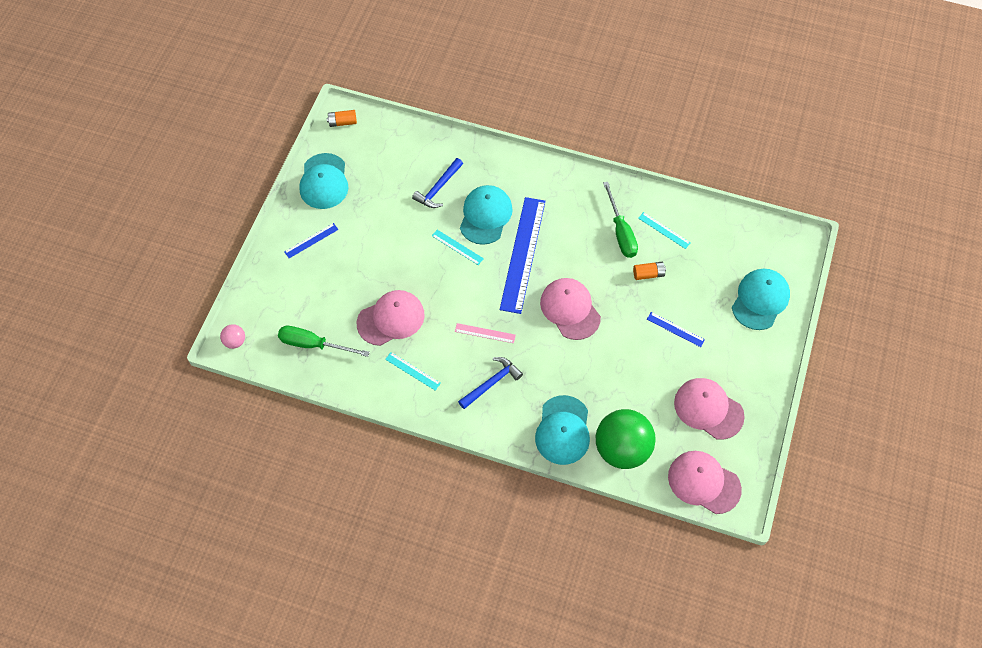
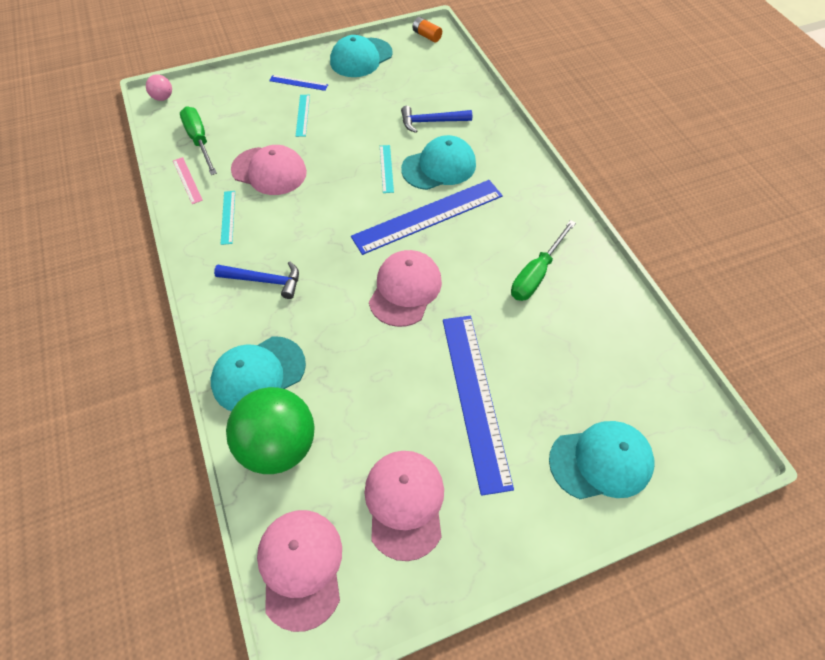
camera: 50 degrees right, 5 degrees down
pink ruler [455,323,516,343] -> pink ruler moved to [173,157,203,204]
orange battery [633,262,666,280] -> none
turquoise ruler [638,212,691,249] -> turquoise ruler moved to [296,95,310,137]
blue ruler [647,312,705,347] -> blue ruler [443,316,514,496], size x2.28

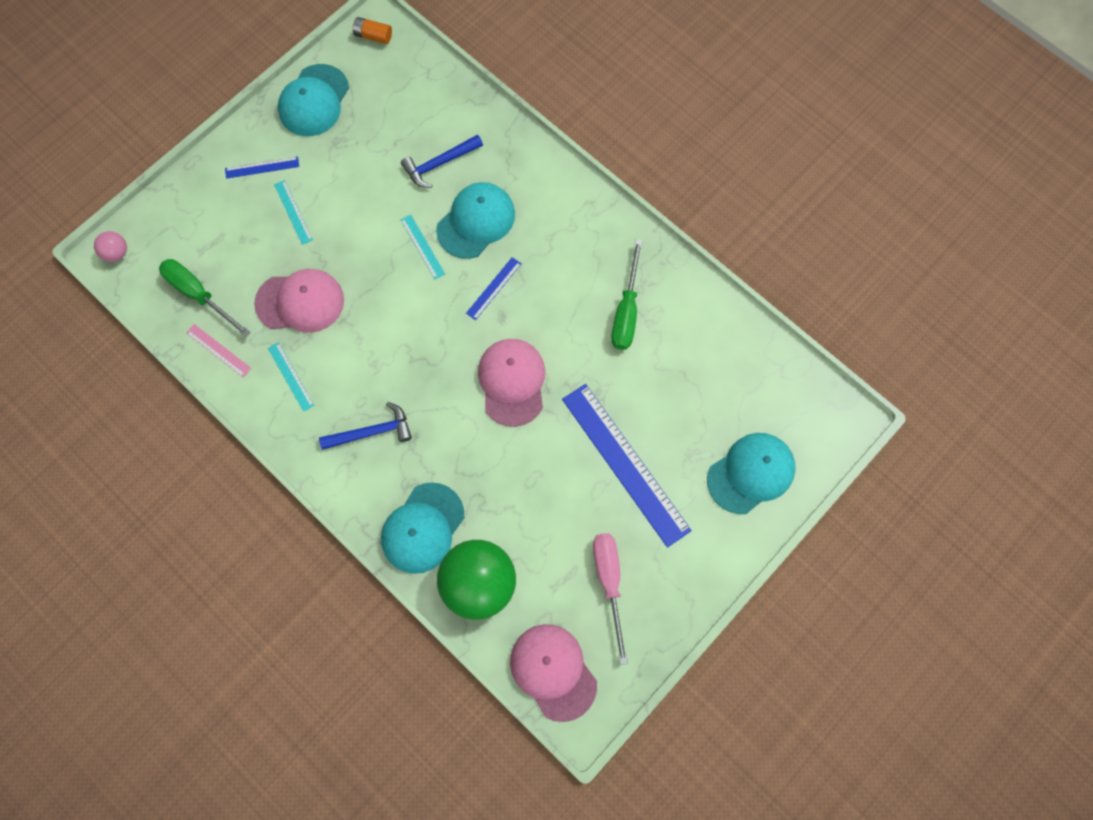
camera: 25 degrees left, 15 degrees up
blue ruler [351,180,503,255] -> blue ruler [466,257,522,320], size x0.44
pink cap [365,451,444,561] -> pink screwdriver [593,533,628,665]

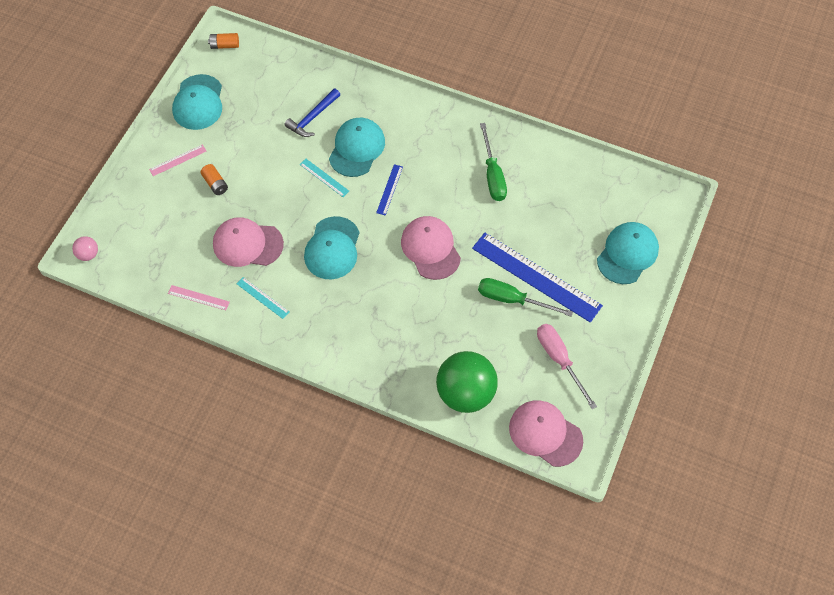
camera: 20 degrees left, 10 degrees down
green screwdriver [159,259,251,337] -> green screwdriver moved to [478,278,573,317]
blue ruler [225,156,299,179] -> pink ruler [149,144,206,176]
pink cap [254,269,344,333] -> pink cap turned 150 degrees counterclockwise [213,217,284,267]
turquoise ruler [274,180,313,245] -> orange battery [200,164,228,195]
blue hammer [319,402,412,450] -> none
turquoise cap [381,482,464,574] -> turquoise cap moved to [304,216,360,280]

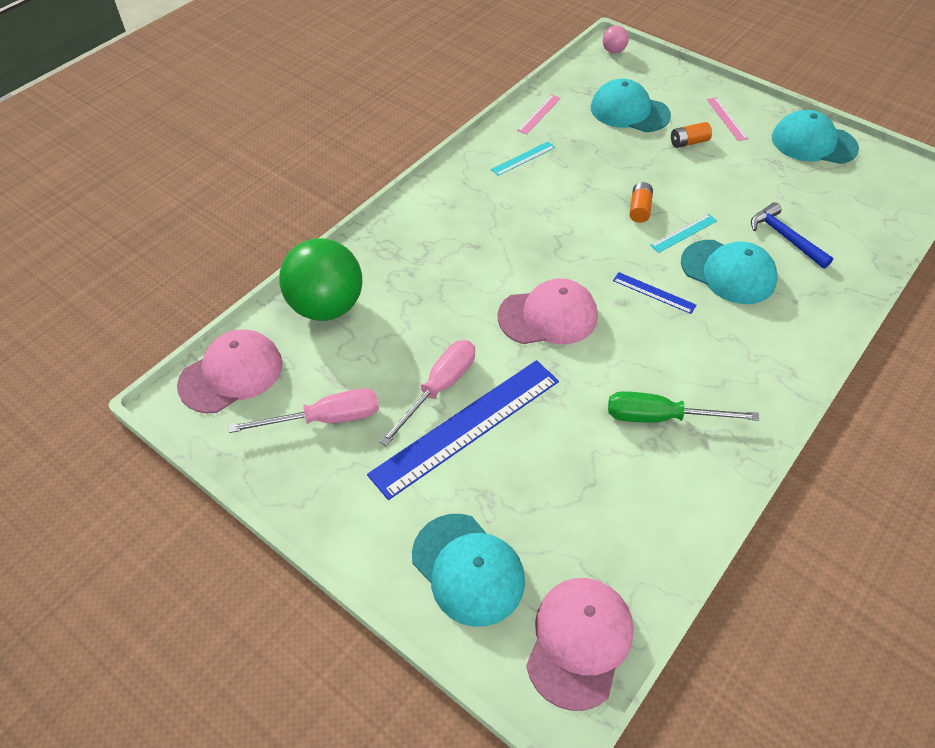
camera: 105 degrees right, 10 degrees down
orange battery [208,33,239,49] -> orange battery moved to [630,182,653,223]
pink cap [213,217,284,267] -> pink cap moved to [526,578,634,711]
turquoise cap [304,216,360,280] -> turquoise cap moved to [591,78,671,132]
green screwdriver [478,278,573,317] -> pink screwdriver [379,340,475,446]

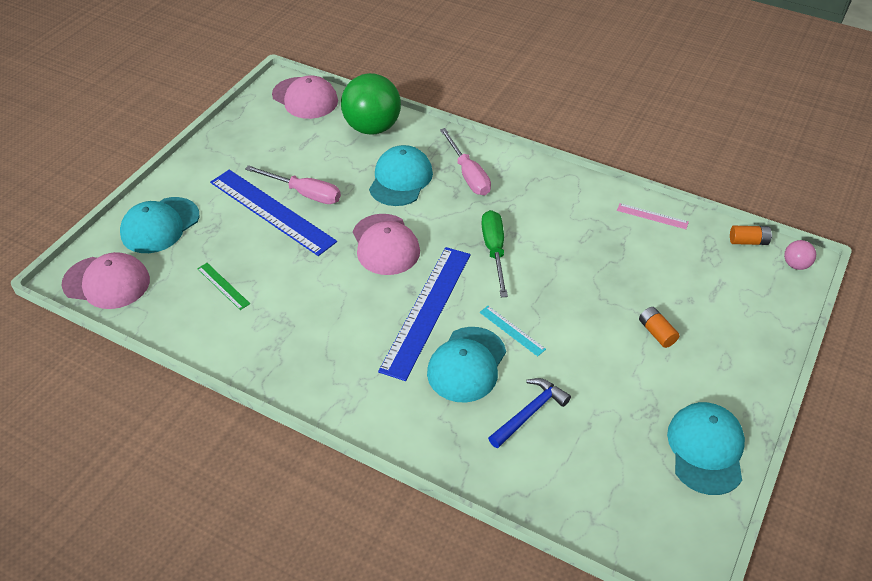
camera: 80 degrees right, 5 degrees down
pink screwdriver [228,389,379,433] -> pink screwdriver moved to [440,128,491,195]
turquoise ruler [491,141,555,176] -> none
turquoise cap [591,78,671,132] -> turquoise cap moved to [369,145,433,206]
green screwdriver [608,391,759,423] -> green screwdriver moved to [481,210,508,297]
blue ruler [613,272,696,314] -> blue ruler [378,247,471,381], size x2.28
orange battery [630,182,653,223] -> orange battery moved to [730,226,772,245]
pink ruler [707,97,749,141] -> none
none -> green ruler [197,263,250,310]

